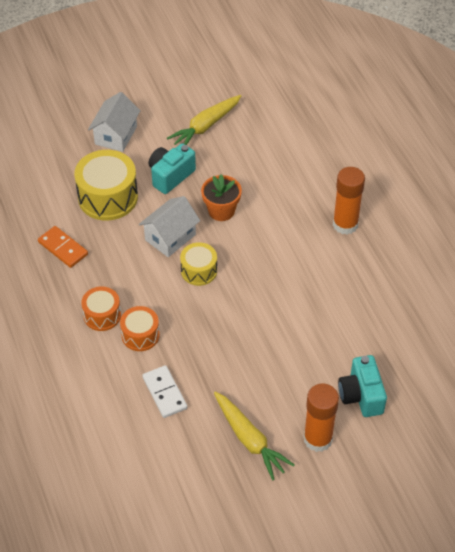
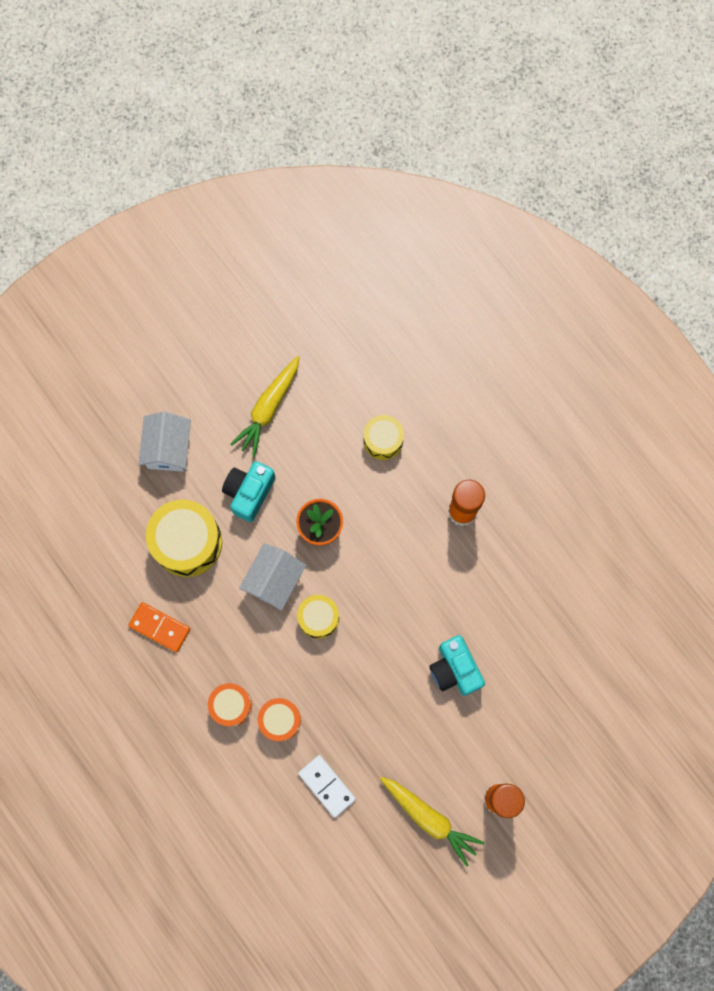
camera: 15 degrees left, 25 degrees up
turquoise camera [338,355,387,417] -> turquoise camera moved to [429,635,485,696]
none -> yellow drum [363,415,404,460]

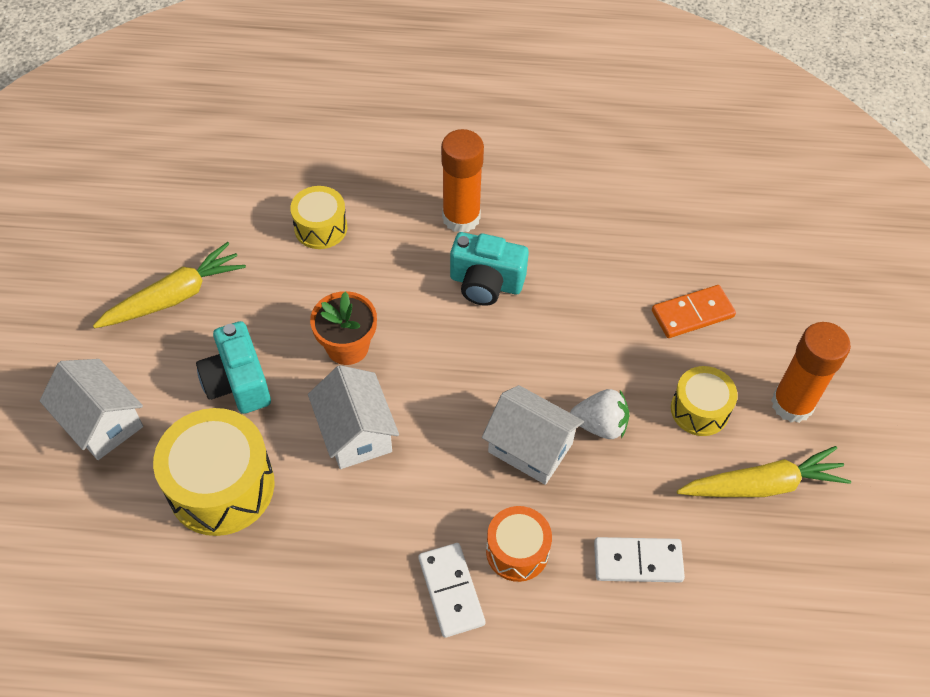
camera: 50 degrees left, 20 degrees down
orange domino [128,602,190,652] -> orange domino moved to [652,285,736,338]
orange drum [208,683,252,727] -> white domino [419,543,485,638]
yellow carrot [231,356,299,457] -> yellow carrot turned 105 degrees counterclockwise [93,242,246,328]
yellow drum [297,595,339,639] -> yellow drum moved to [671,366,738,436]
turquoise camera [429,635,485,696] -> turquoise camera moved to [450,232,529,306]
none -> white house [482,385,584,485]
none -> white strawberry [570,389,629,439]

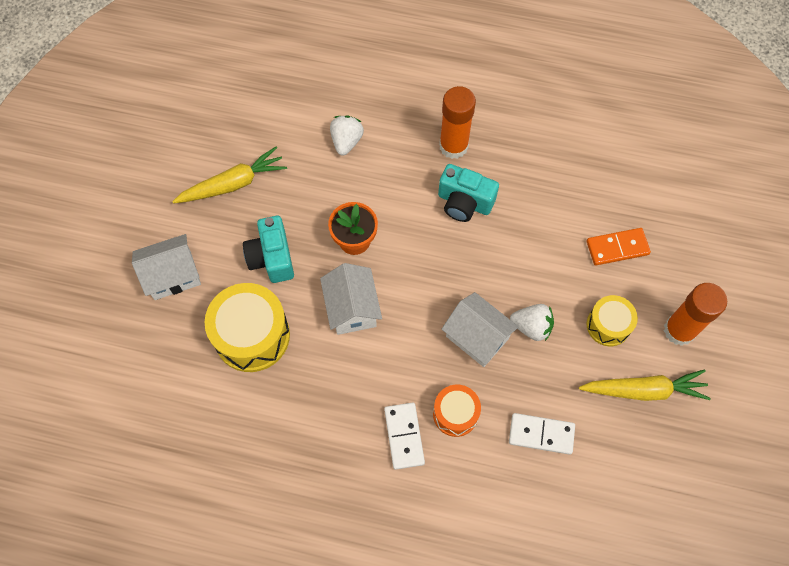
camera: 10 degrees right, 10 degrees up
white house [39,359,143,460] -> white house turned 75 degrees counterclockwise [132,234,201,300]
yellow drum [290,186,347,249] -> white strawberry [330,116,364,156]

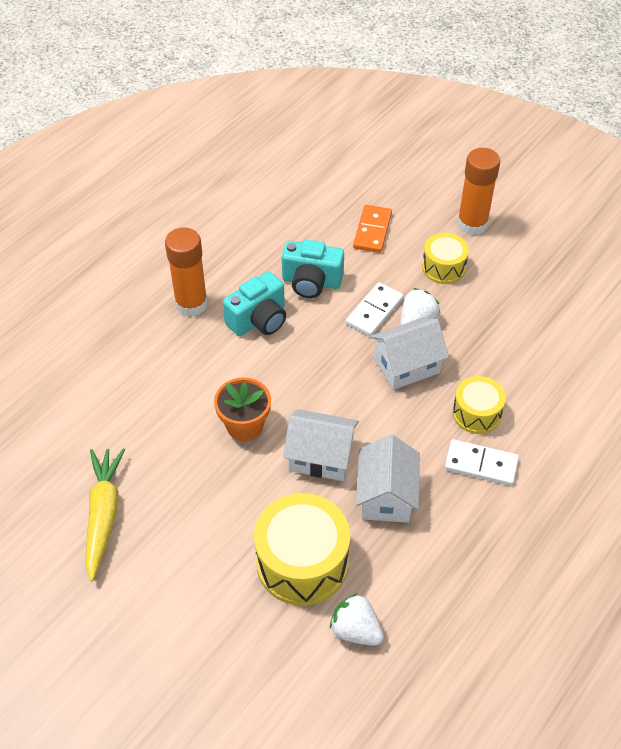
camera: 65 degrees left, 15 degrees down
white house [132,234,201,300] -> white house moved to [356,435,420,523]
turquoise camera [243,216,294,283] -> turquoise camera moved to [282,240,344,298]
white strawberry [330,116,364,156] -> white strawberry moved to [330,593,384,646]
orange drum [433,385,481,437] -> yellow drum [453,376,506,434]
white domino [509,413,575,455] -> white domino moved to [346,282,403,336]
yellow carrot [579,370,711,401] -> none

